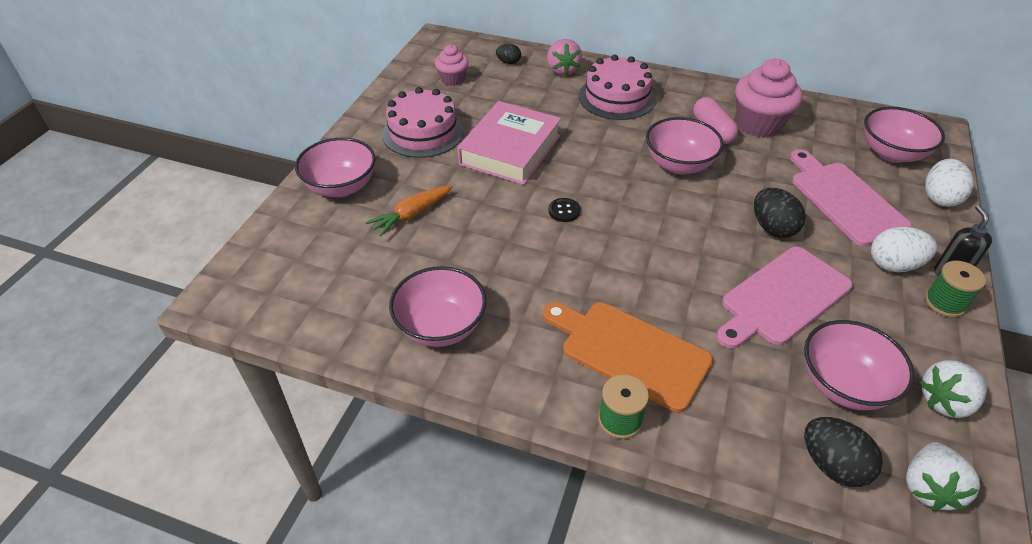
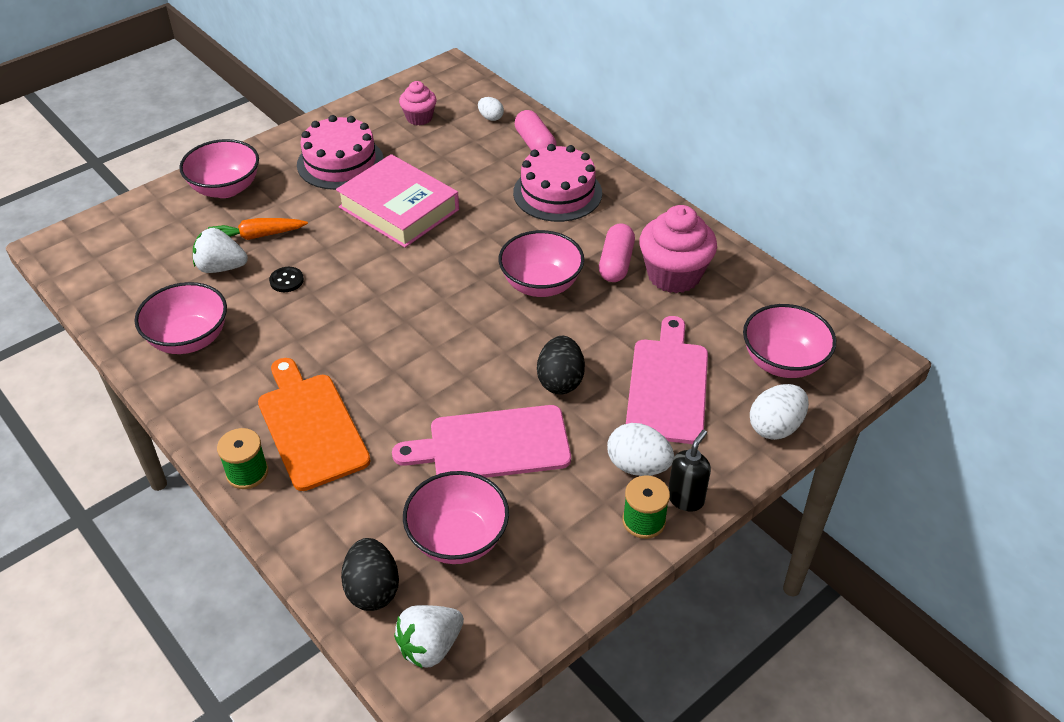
camera: 30 degrees right, 0 degrees up
pink book [457,101,561,185] -> pink book turned 75 degrees clockwise [336,154,459,248]
black egg [496,44,521,64] -> white egg [478,97,504,121]
pink strawberry [547,39,582,75] -> pink capsule [515,110,557,151]
black button [549,198,580,222] -> black button moved to [269,267,304,292]
white strawberry [919,360,987,418] -> white strawberry moved to [193,228,248,273]

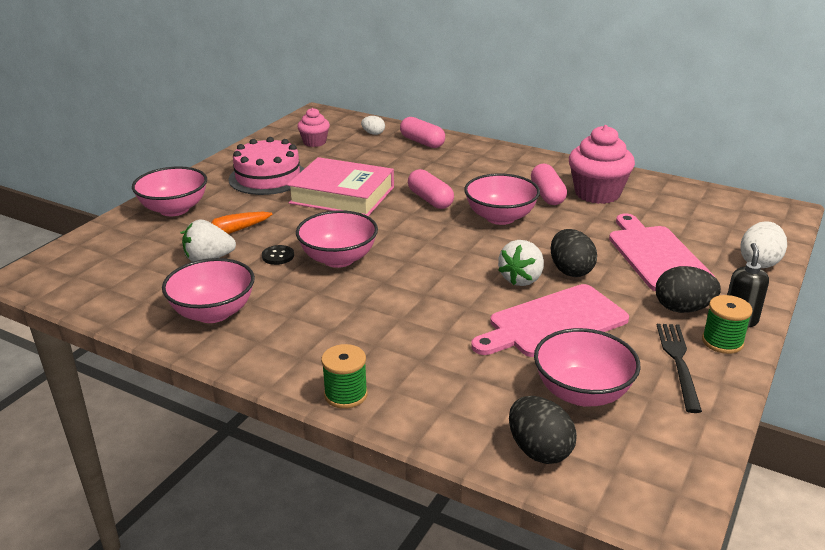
camera: 20 degrees left, 15 degrees down
orange cutting board [258,358,371,491] -> none
white strawberry [394,605,464,669] -> white strawberry moved to [498,240,544,286]
pink cake [513,144,602,222] -> none
white egg [607,423,674,476] -> black egg [655,266,721,313]
pink bowl [743,304,836,378] -> pink bowl moved to [296,210,378,268]
none -> pink capsule [408,169,454,209]
none -> black fork [657,324,702,413]

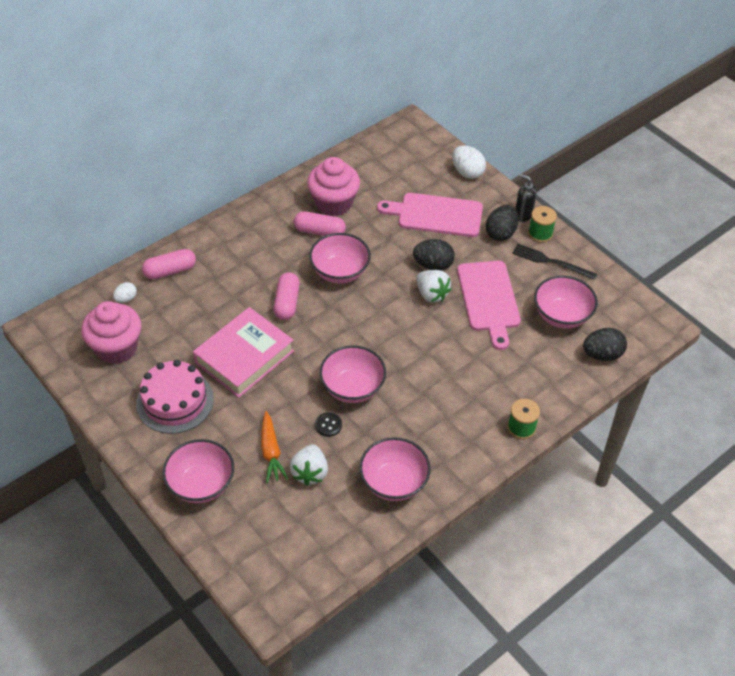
camera: 70 degrees left, 20 degrees up
pink cupcake [297,108,330,147] -> pink cupcake [81,301,142,364], size x1.75
pink capsule [408,169,454,209] -> pink capsule turned 75 degrees counterclockwise [274,272,300,320]

